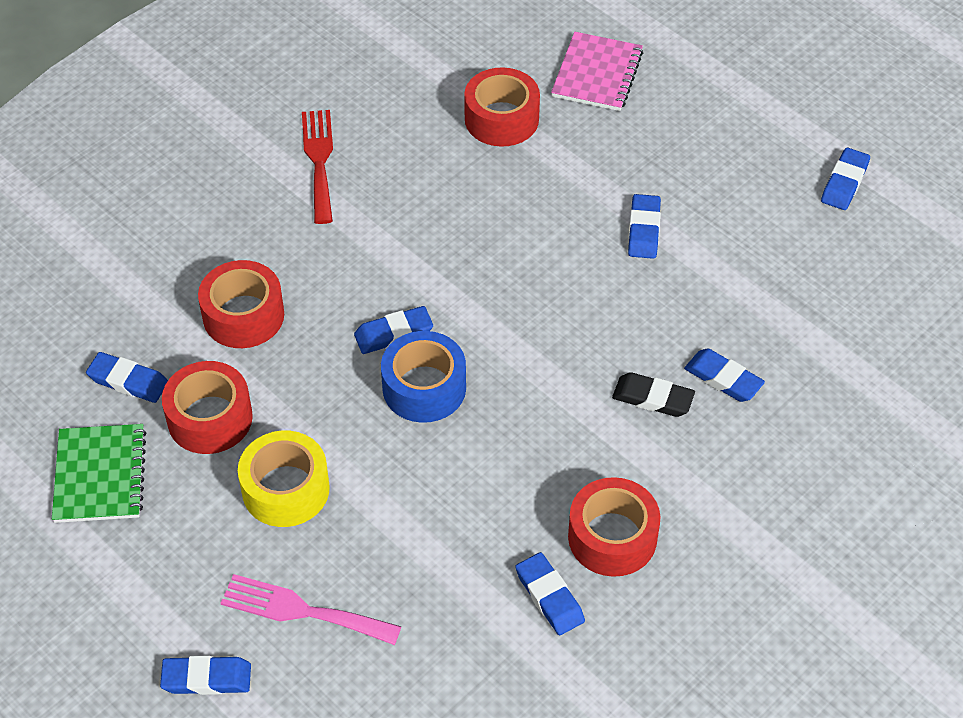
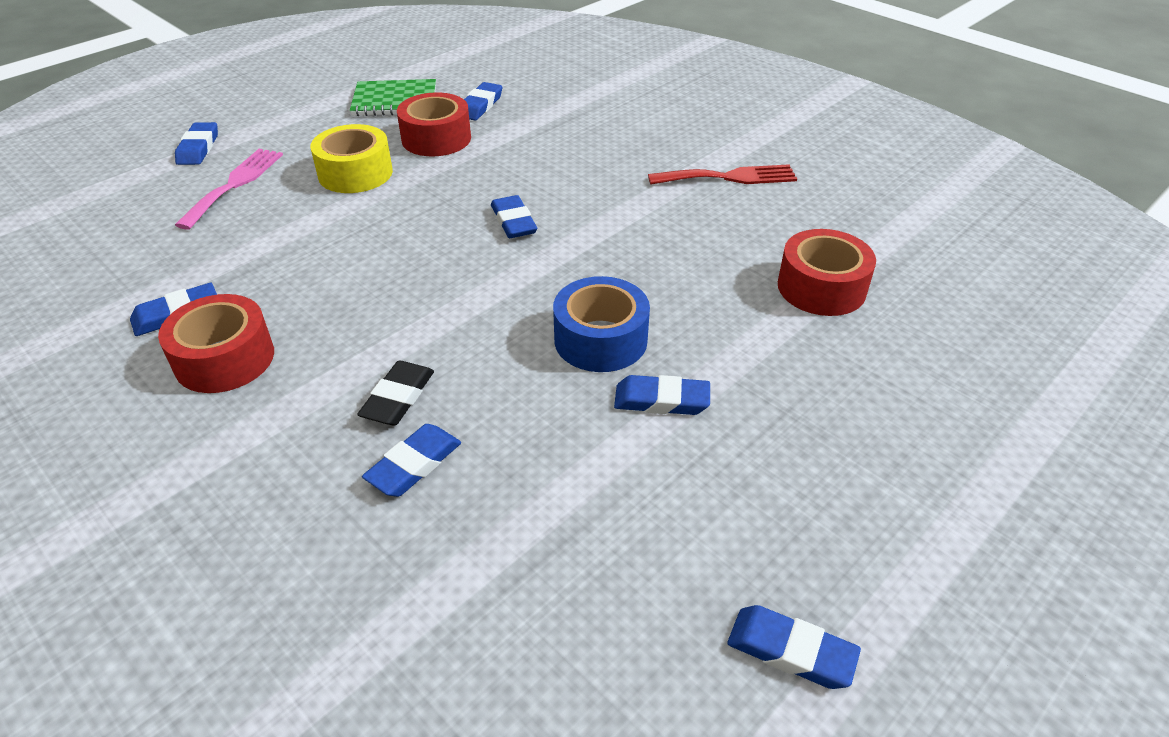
camera: 90 degrees right, 10 degrees down
red tape [198,260,284,348] -> none
blue tape [381,331,466,423] -> blue tape moved to [553,276,650,372]
pink notebook [551,32,643,111] -> none

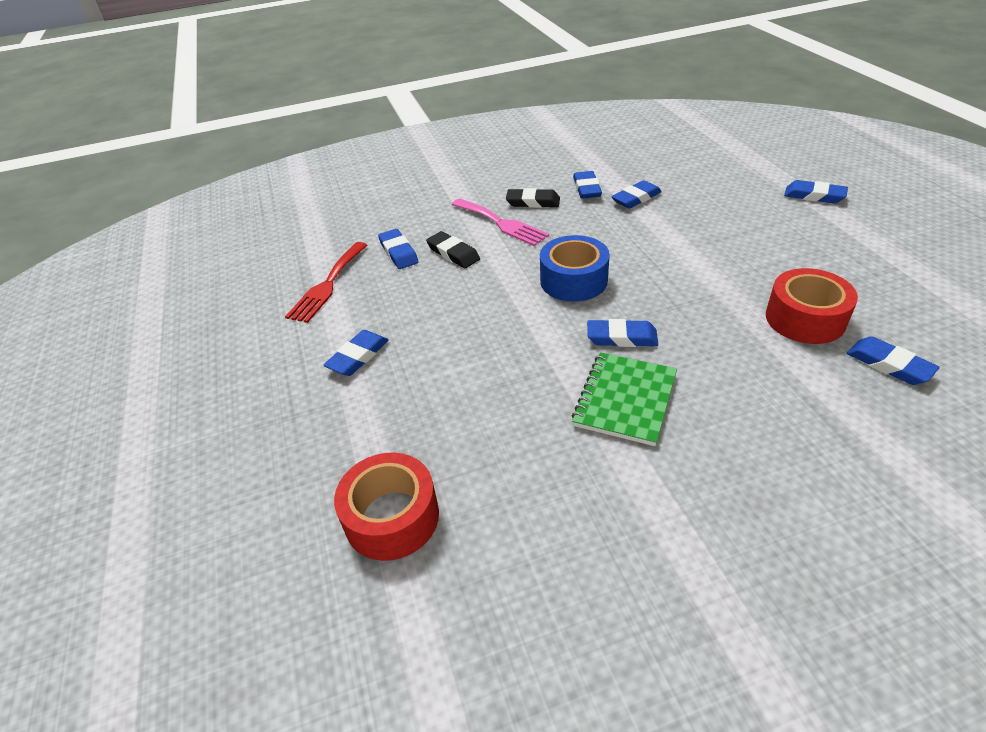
camera: 120 degrees right, 0 degrees up
red tape [158,294,274,393] -> black eraser [506,188,560,208]
pink fork [175,149,283,230] -> pink fork moved to [452,198,549,246]
yellow tape [310,124,393,193] -> none
green notebook [350,79,436,116] -> green notebook moved to [572,352,677,446]
blue tape [553,276,650,372] -> blue tape moved to [540,235,610,302]
red fork [648,164,797,185] -> red fork moved to [285,242,367,323]
blue eraser [727,605,861,689] -> blue eraser moved to [611,180,662,209]

